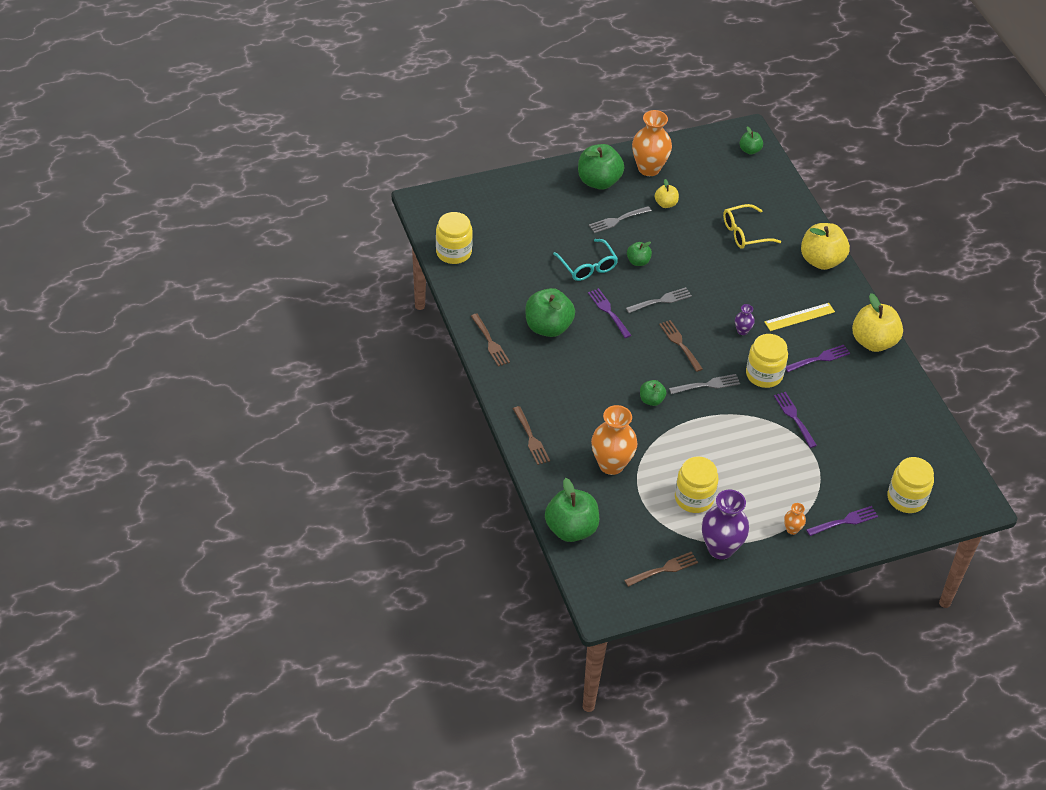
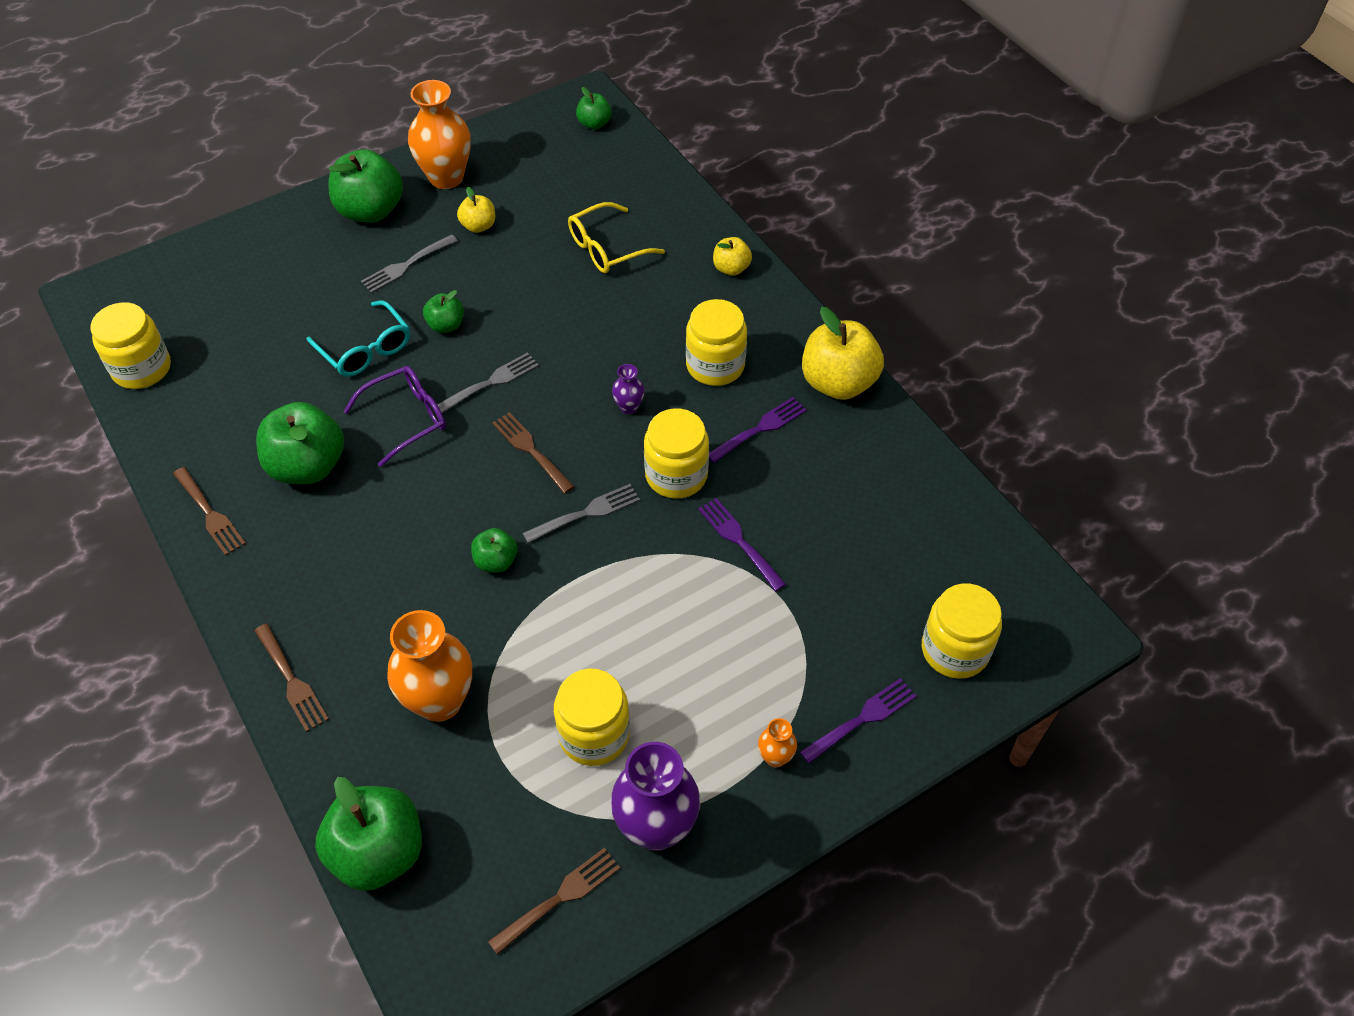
camera: 10 degrees left, 5 degrees up
purple fork [588,288,631,338] -> purple glasses [343,366,446,467]
yellow ruler [764,303,835,331] -> yellow jar [686,299,747,386]
yellow apple [801,223,850,270] -> yellow apple [713,237,752,276], size x0.52

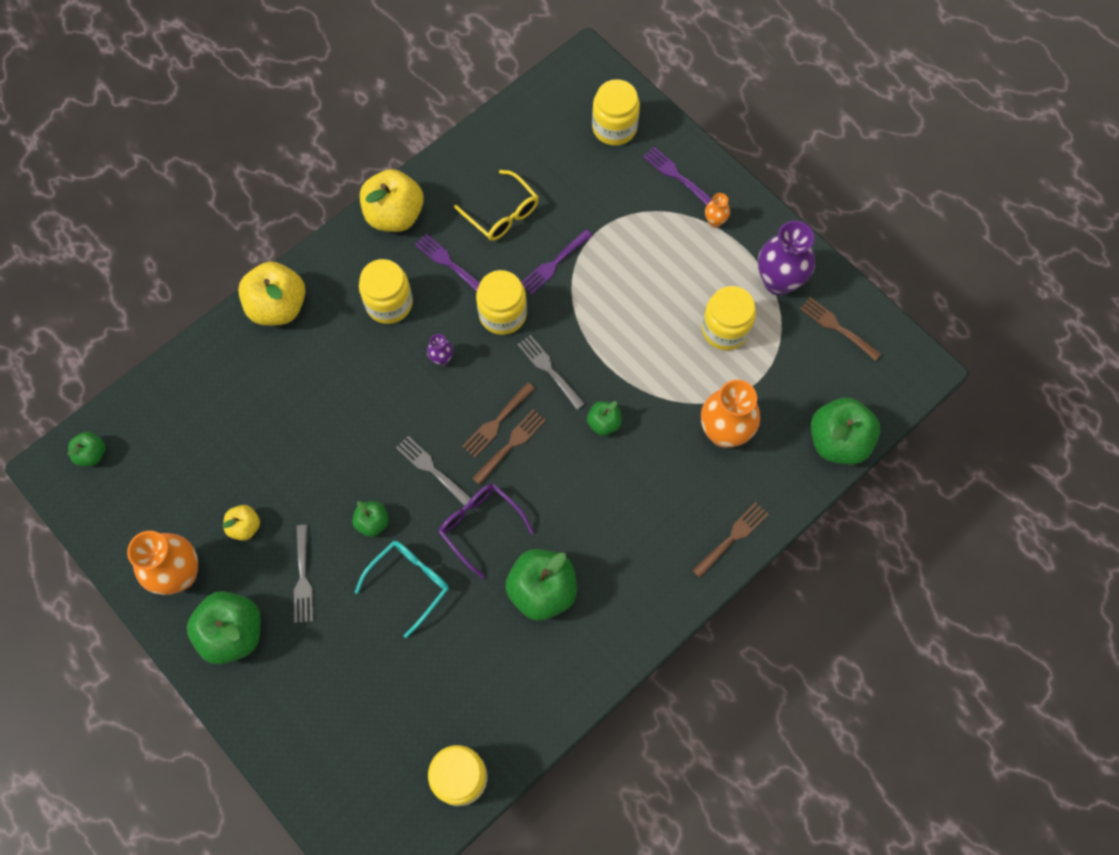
camera: 100 degrees left, 15 degrees up
brown fork [173,467,246,555] -> brown fork moved to [472,410,546,485]
grey fork [361,234,457,293] -> grey fork turned 45 degrees clockwise [294,525,313,623]
yellow glasses [568,202,665,273] -> yellow glasses moved to [454,170,539,241]
yellow apple [713,237,752,276] -> yellow apple [238,262,305,326], size x1.93

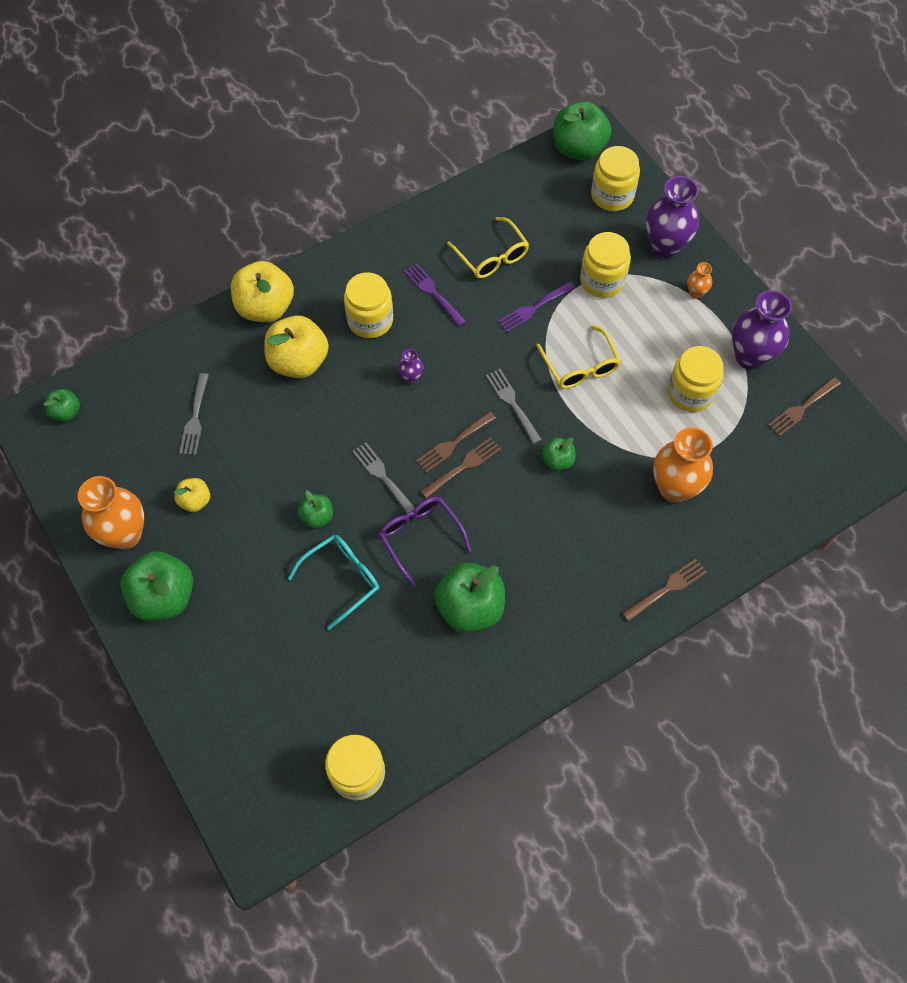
camera: 10 degrees right, 5 degrees down
grey fork [294,525,313,623] -> grey fork moved to [179,373,209,455]
yellow apple [360,169,424,232] -> yellow apple moved to [264,315,329,378]
yellow jar [476,270,527,335] -> yellow jar moved to [580,232,631,298]
purple fork [643,147,713,205] -> purple vase [646,176,699,259]
brown fork [800,297,881,361] -> brown fork turned 90 degrees counterclockwise [768,377,841,437]
green apple [811,398,880,465] -> green apple moved to [554,101,612,161]
none -> yellow glasses [536,325,621,389]

